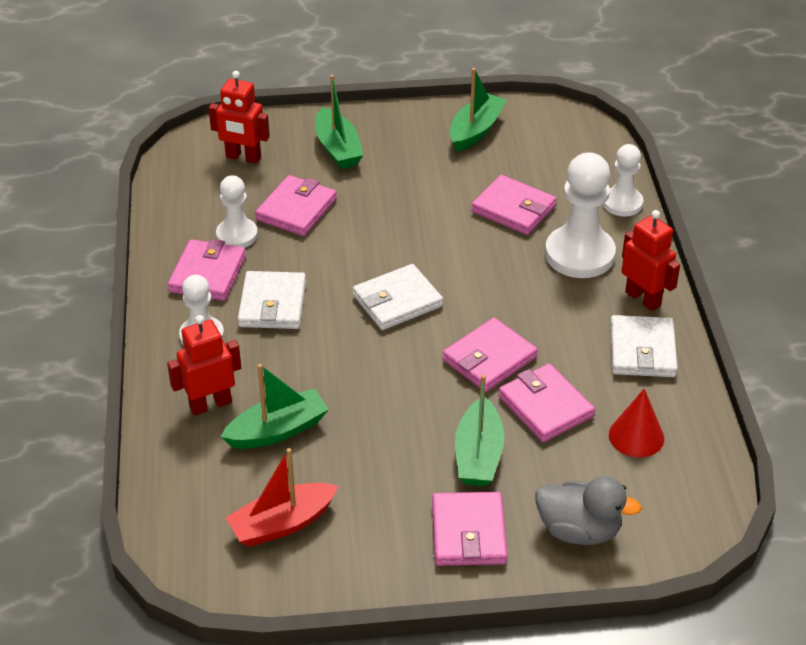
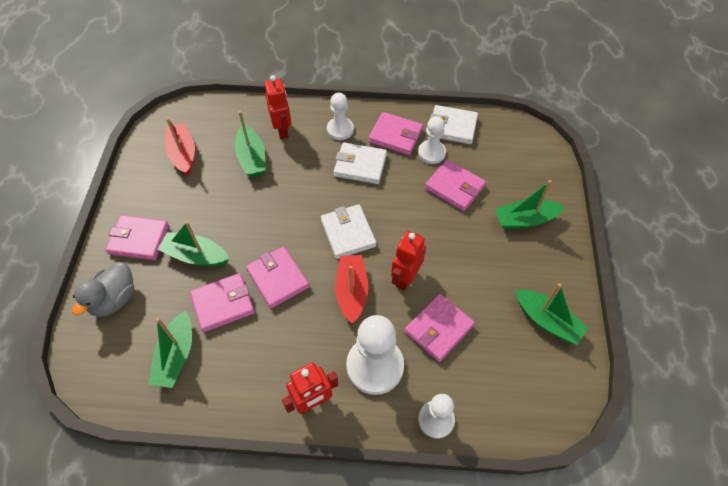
camera: 100 degrees right, 15 degrees up
red robot [209,71,270,164] -> red robot moved to [391,231,426,291]
red cone [609,389,664,458] -> green boat [148,311,192,388]
white wallet [610,315,678,377] -> white wallet moved to [430,105,478,144]
none -> red boat [335,255,368,323]

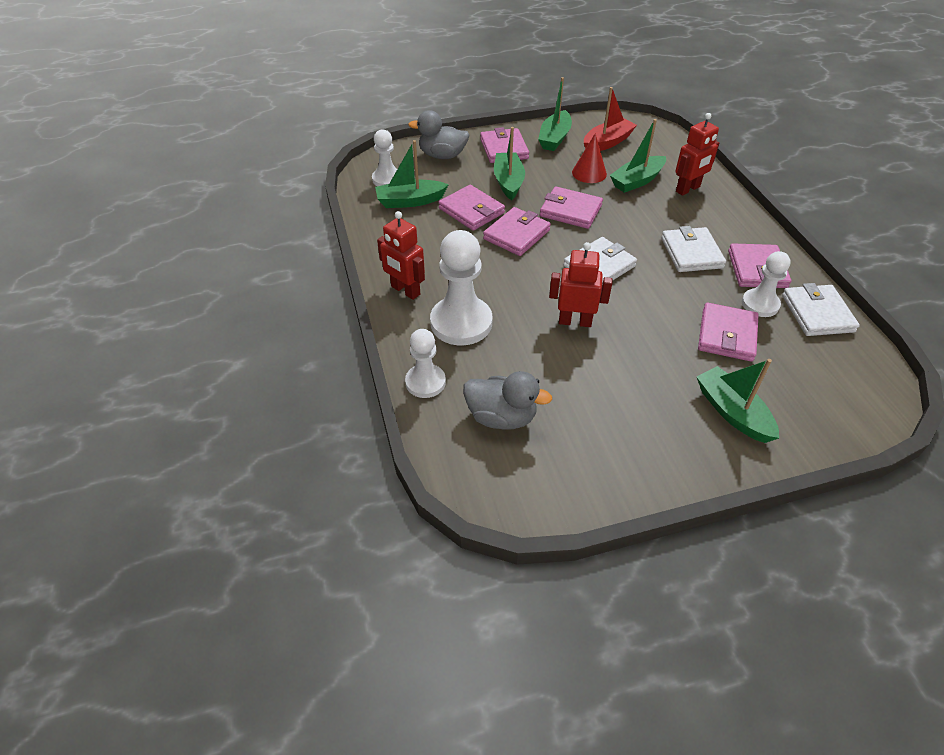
camera: 70 degrees right, 10 degrees down
white pawn [327,93,354,140] -> white pawn moved to [372,129,397,186]
red boat [335,255,368,323] -> none
pink wallet [404,294,475,362] -> pink wallet moved to [540,186,603,229]
green boat [515,283,588,345] -> green boat moved to [538,77,572,151]
none -> grey duck [463,371,552,430]
none -> red cone [572,133,607,183]

